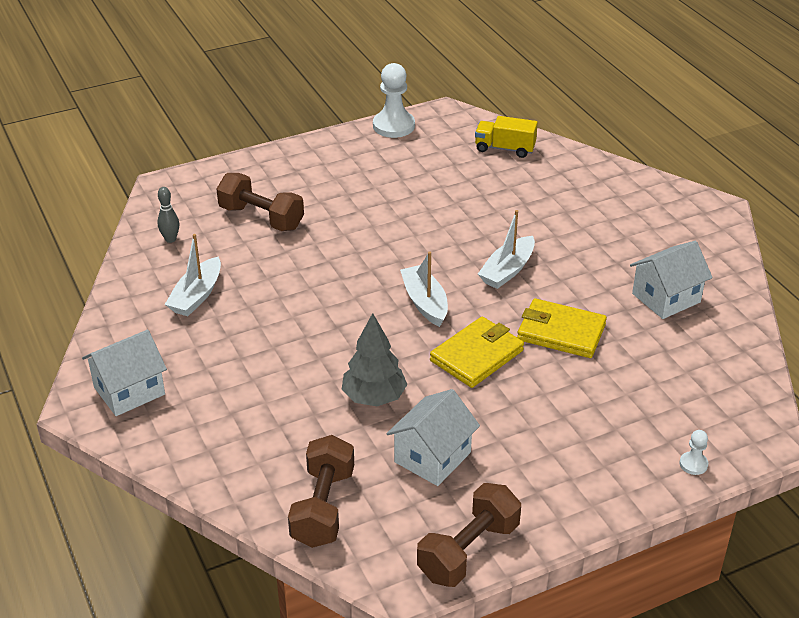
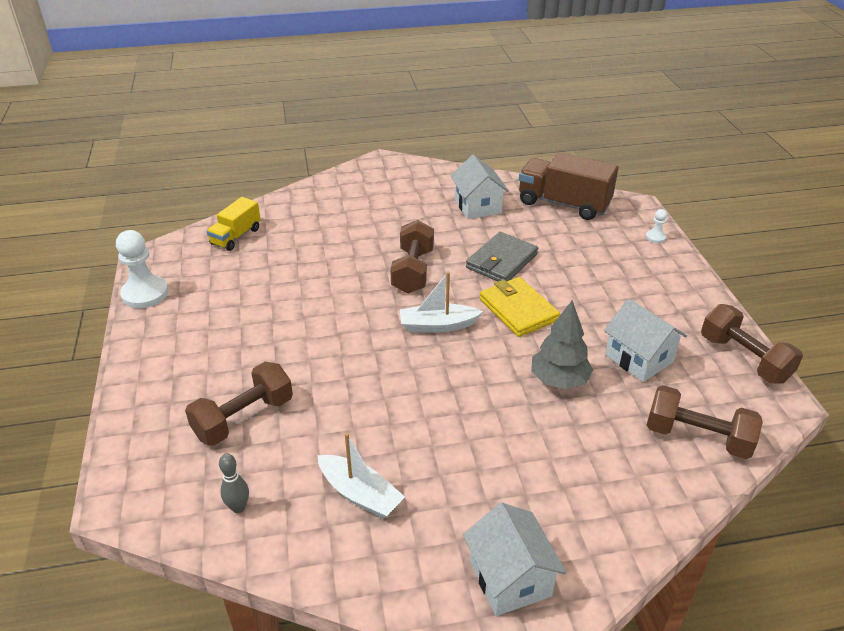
camera: 75 degrees left, 0 degrees up
white boat [478,210,535,289] -> brown dumbbell [390,220,434,294]
yellow wallet [517,298,607,358] -> grey wallet [466,232,538,281]
none -> brown truck [519,152,618,220]

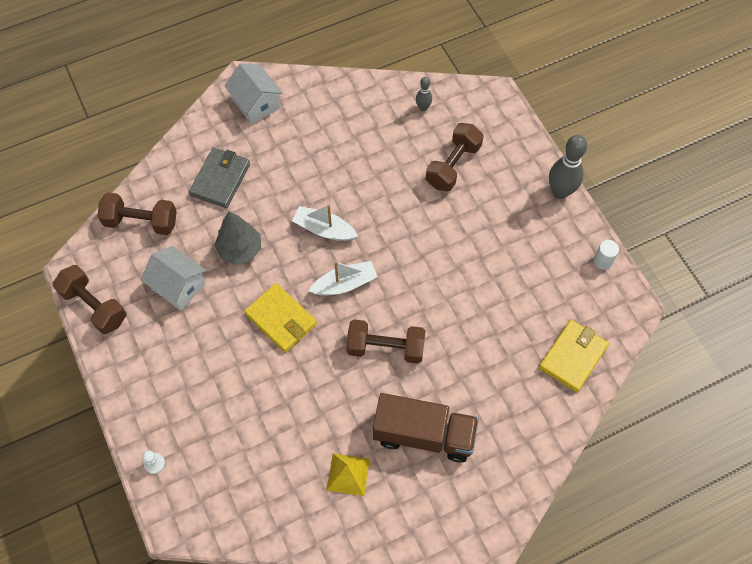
camera: 165 degrees right, 25 degrees up
white pawn [116,230,169,309] -> white cylinder [593,240,619,270]
yellow truck [207,197,261,251] -> yellow wallet [539,320,609,392]
white boat [317,433,405,518] -> white boat moved to [292,204,358,241]
brown dumbbell [390,220,434,294] -> brown dumbbell turned 75 degrees counterclockwise [346,319,425,364]
white house [451,154,509,219] -> yellow pyramid [326,453,370,496]
grey wallet [466,232,538,281] -> grey wallet moved to [189,148,250,208]
brown truck [519,152,618,220] -> brown truck moved to [373,393,479,463]
none -> grey bowling pin [549,135,587,199]

